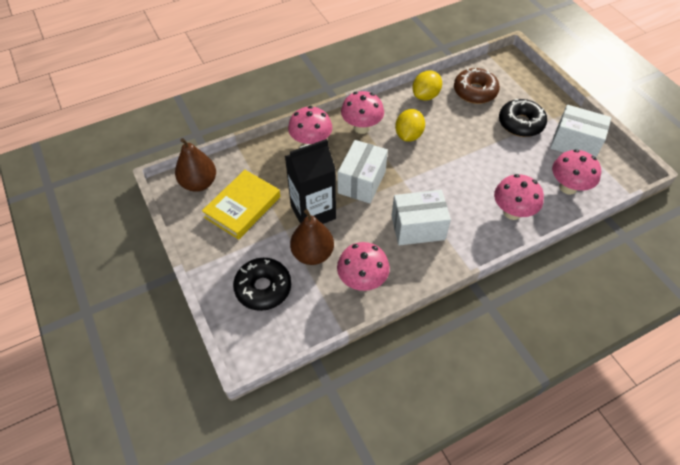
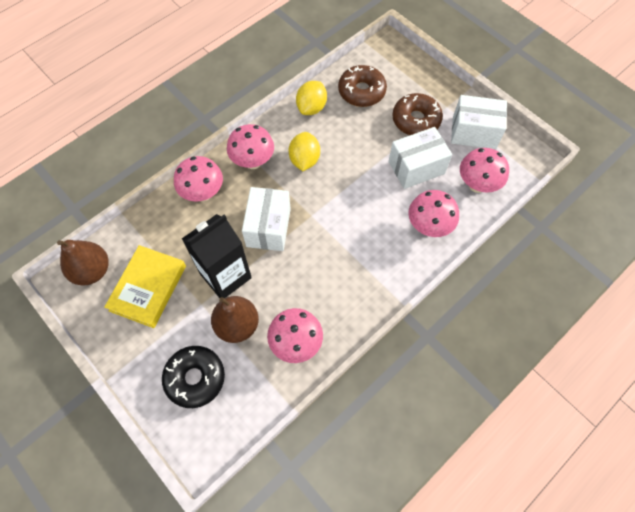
camera: 15 degrees left, 10 degrees up
white box [392,190,451,245] -> white box moved to [389,127,452,189]
black donut [499,99,547,137] -> brown donut [392,93,443,135]

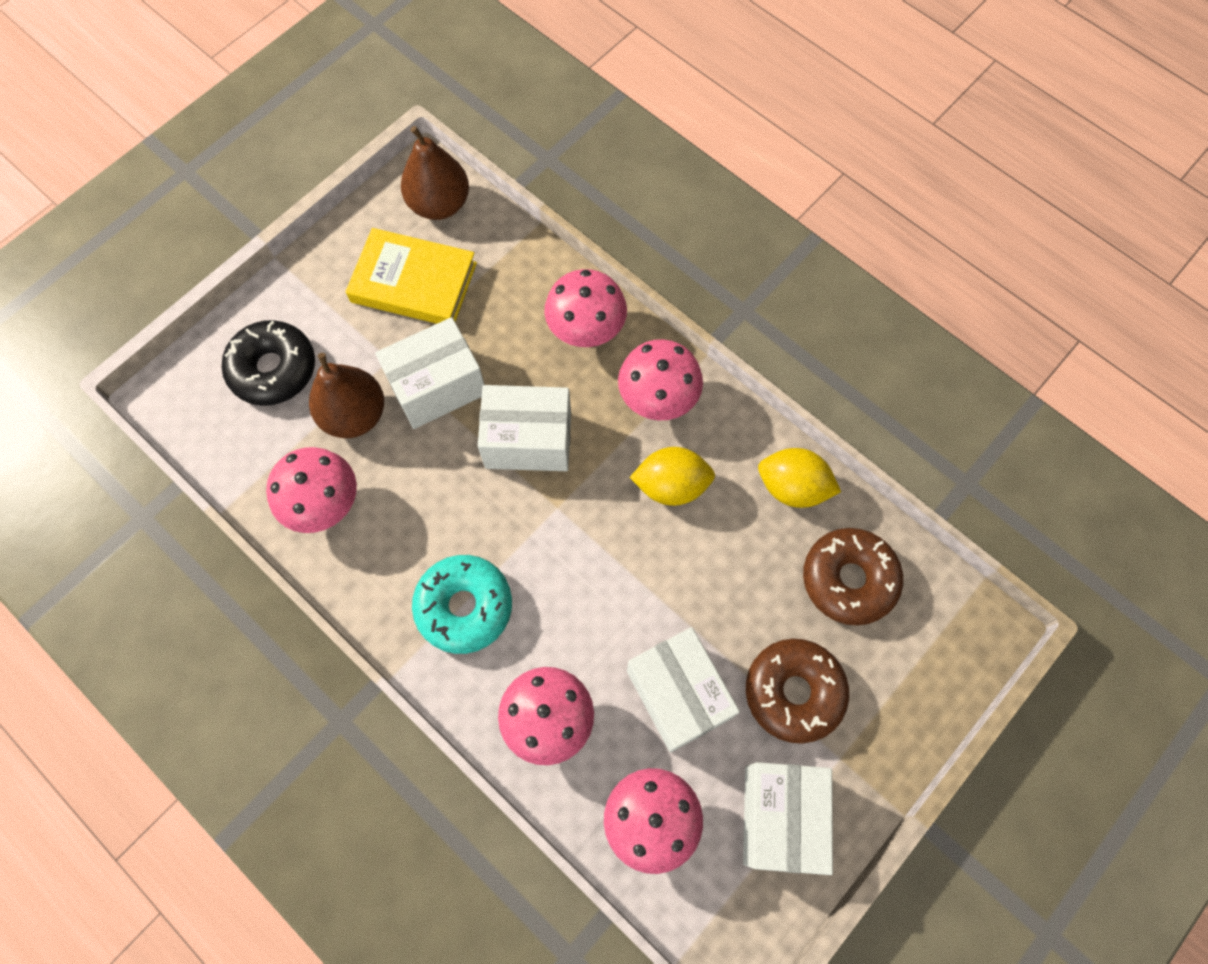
camera: 85 degrees right, 5 degrees up
black carton [182,214,252,298] -> white box [375,317,485,429]
none -> turquoise donut [412,555,512,654]

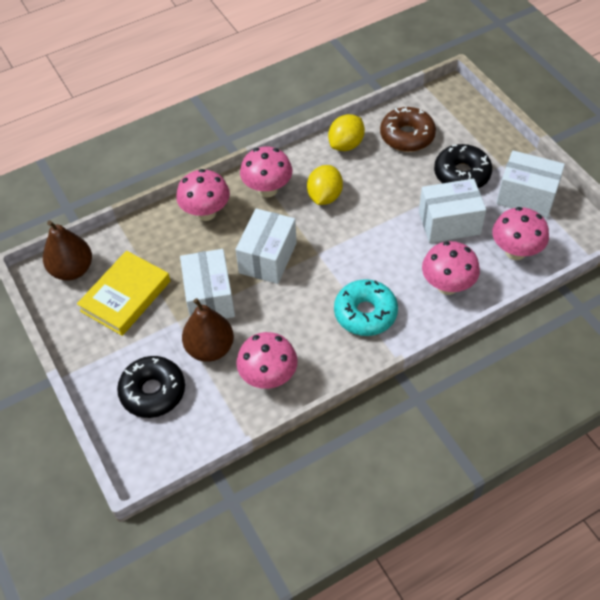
camera: 70 degrees left, 15 degrees down
brown donut [746,639,849,744] -> black donut [434,144,492,188]

